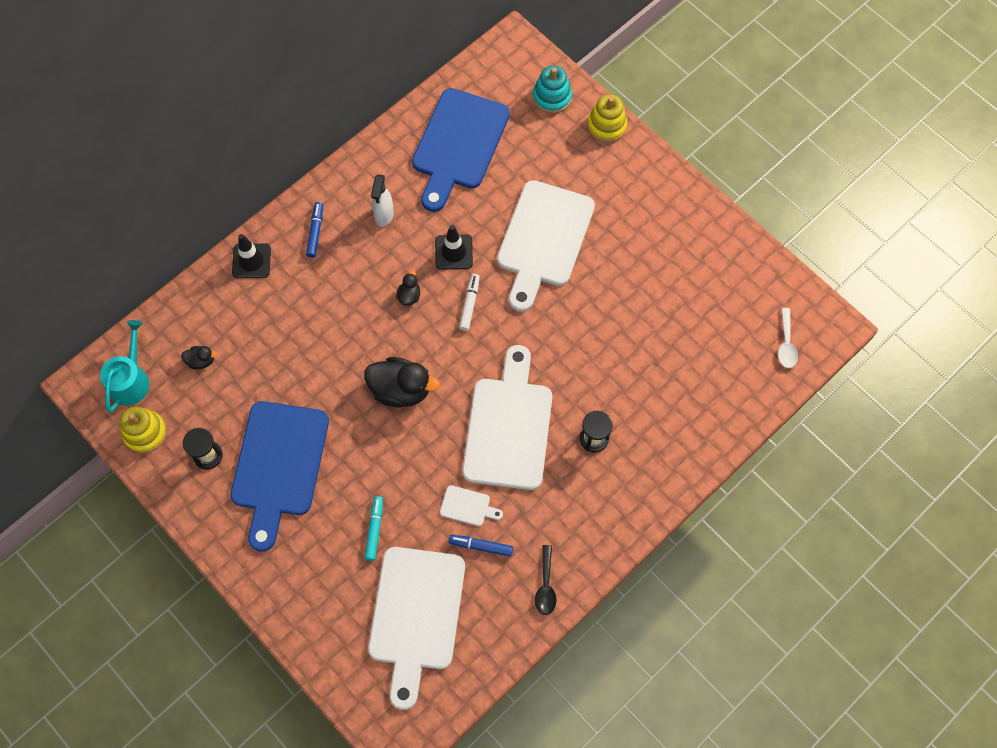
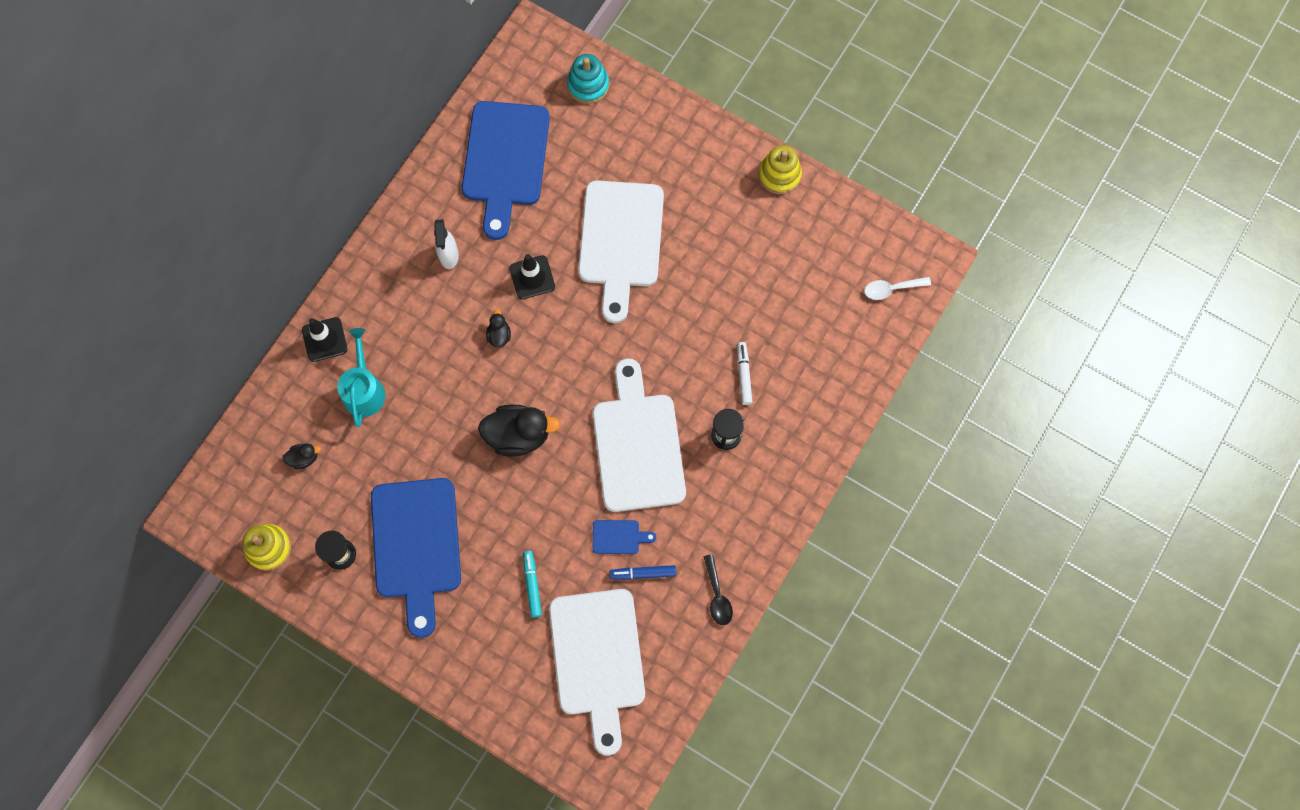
camera: 15 degrees left, 5 degrees up
turquoise watering can [100,320,150,413] -> turquoise watering can moved to [337,328,385,427]
blue marker [306,202,323,258] -> none
white cutting board [440,485,503,526] -> blue cutting board [593,520,656,554]
white marker [459,274,480,331] -> white marker moved to [737,342,752,405]
yellow stacking toy [587,94,627,142] -> yellow stacking toy moved to [759,145,802,194]
white spoon [778,308,798,368] -> white spoon turned 90 degrees clockwise [864,277,931,300]

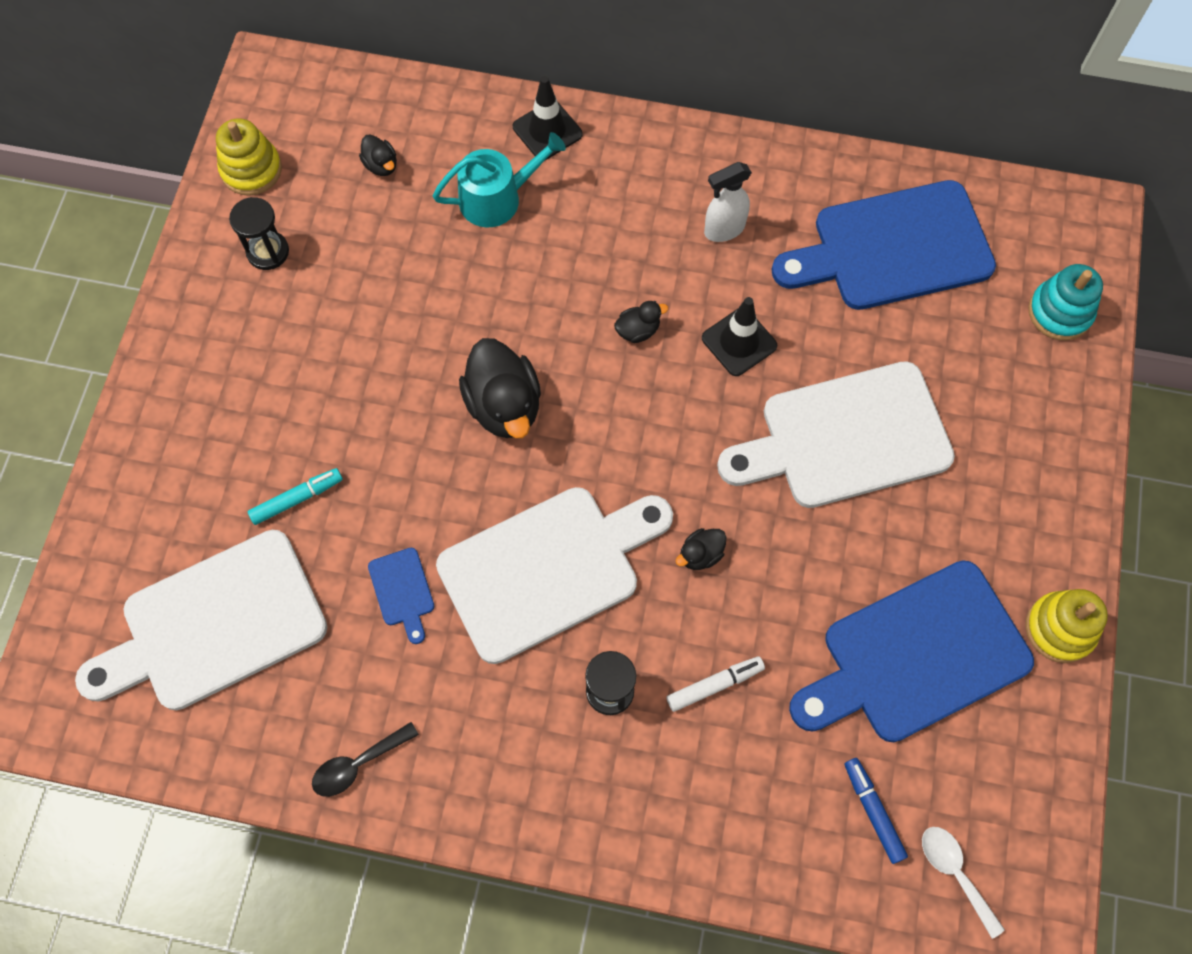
camera: 70 degrees right, 5 degrees down
blue cutting board [371,478,461,638] -> blue cutting board moved to [789,560,1034,742]
blue marker [610,565,676,580] -> blue marker moved to [844,758,908,864]
none -> black duck [676,528,727,570]

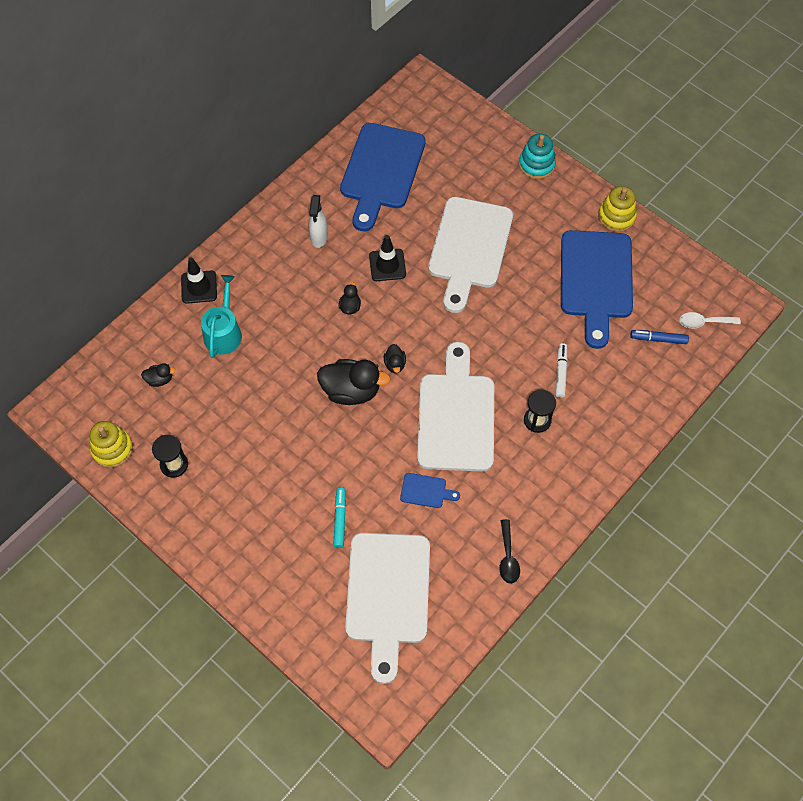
camera: 60 degrees left, 5 degrees down
black duck [676,528,727,570] -> black duck moved to [384,344,406,373]
turquoise stacking toy [1028,264,1103,340] -> turquoise stacking toy moved to [519,134,556,179]

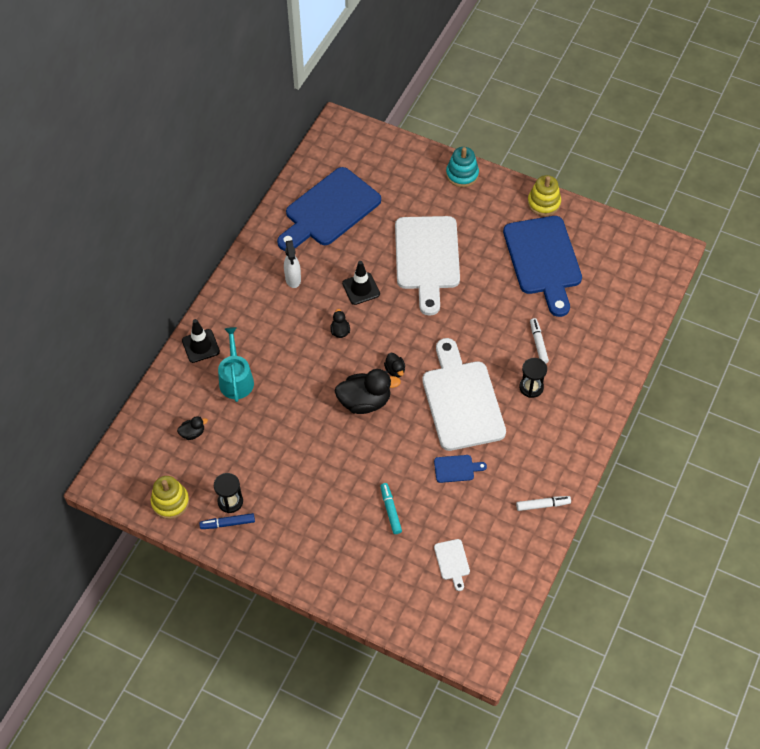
camera: 15 degrees left, 5 degrees down
blue cutting board [340,123,426,231] -> blue cutting board turned 45 degrees clockwise [277,167,381,251]
white cutting board [345,533,430,684] -> white cutting board [434,539,470,591], size x0.40
black spoon [500,519,520,584] -> white marker [516,496,571,511]
blue marker [630,330,689,344] -> blue marker moved to [199,513,255,529]
white spoon [679,312,741,329] -> none

